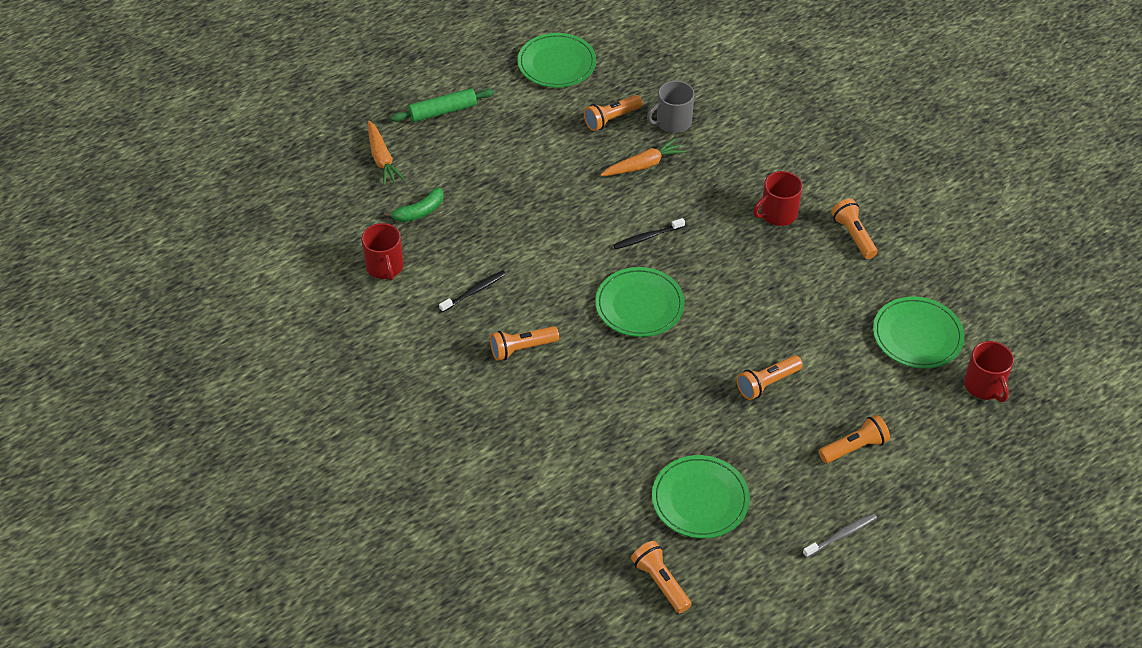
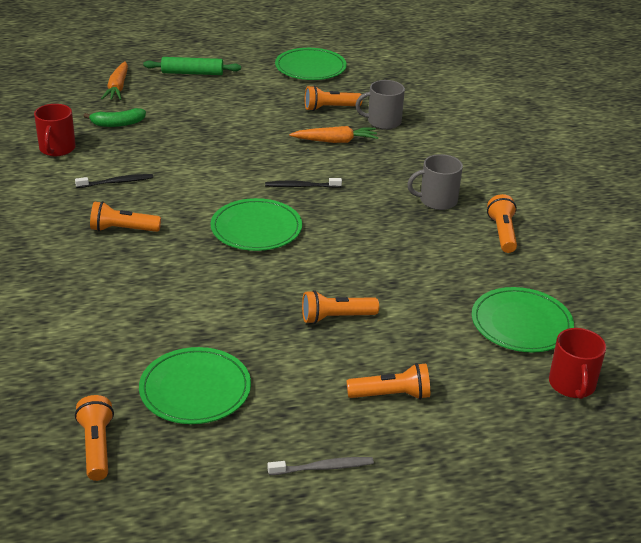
camera: 20 degrees right, 15 degrees down
red mug [753,171,803,226] -> grey mug [407,154,463,210]

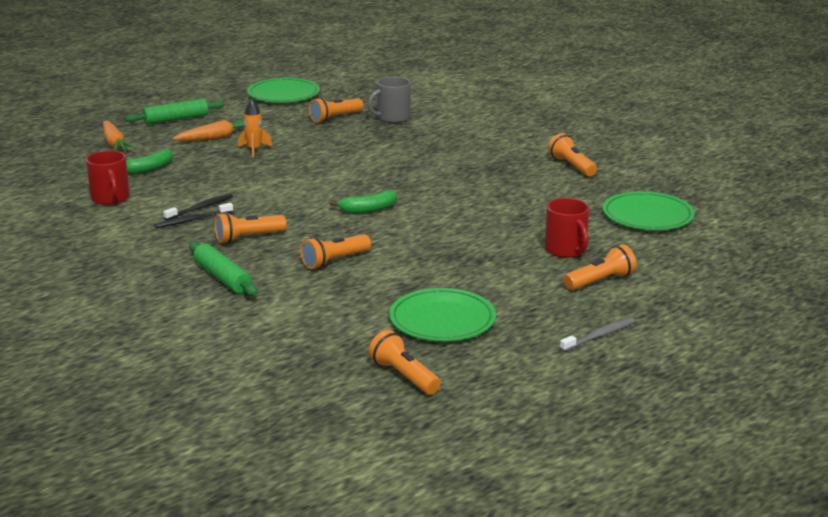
camera: 25 degrees left, 10 degrees down
green plate [211,198,302,251] -> green banana [330,190,397,213]
black toothbrush [265,178,342,188] -> black toothbrush moved to [154,203,233,228]
orange carrot [289,126,378,143] -> orange carrot moved to [172,119,244,141]
orange flashlight [302,290,379,324] -> orange flashlight moved to [300,234,371,269]
grey mug [407,154,463,210] -> none
red mug [549,328,606,399] -> red mug moved to [545,198,589,258]
none -> green rolling pin [189,242,258,296]
none -> orange rocket [238,98,272,157]

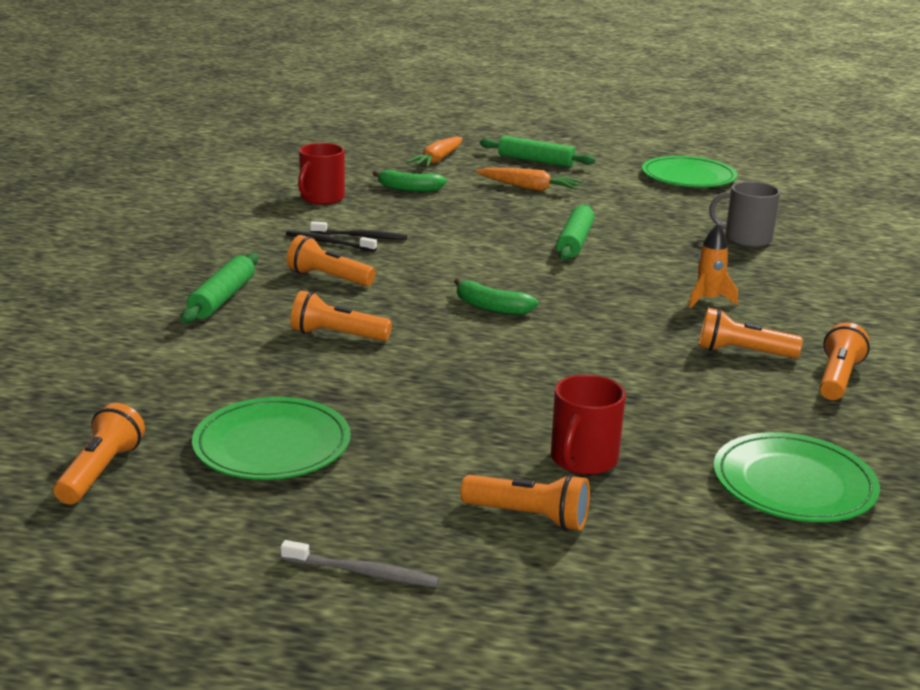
camera: 50 degrees right, 0 degrees up
orange rocket [238,98,272,157] -> orange rocket moved to [688,223,738,308]
orange flashlight [309,97,363,123] -> orange flashlight moved to [699,308,803,358]
none -> green rolling pin [556,204,595,261]

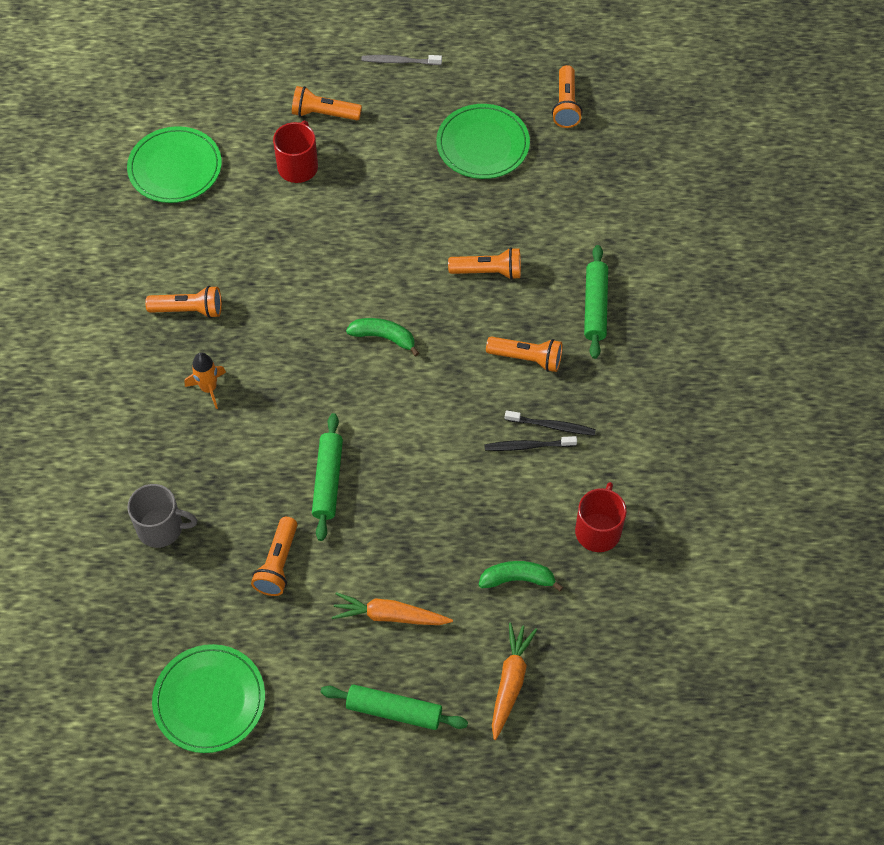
camera: 170 degrees right, 35 degrees up
orange flashlight [819,322,870,400] -> orange flashlight moved to [251,517,297,596]

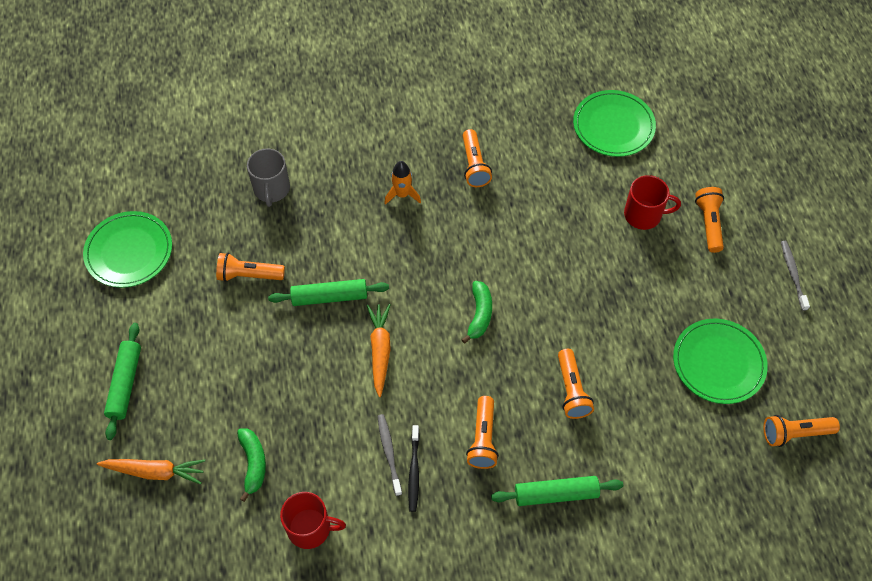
camera: 80 degrees right, 0 degrees up
orange carrot [332,592,453,625] -> orange carrot moved to [367,304,391,397]
black toothbrush [484,436,577,451] -> grey toothbrush [378,414,402,496]

